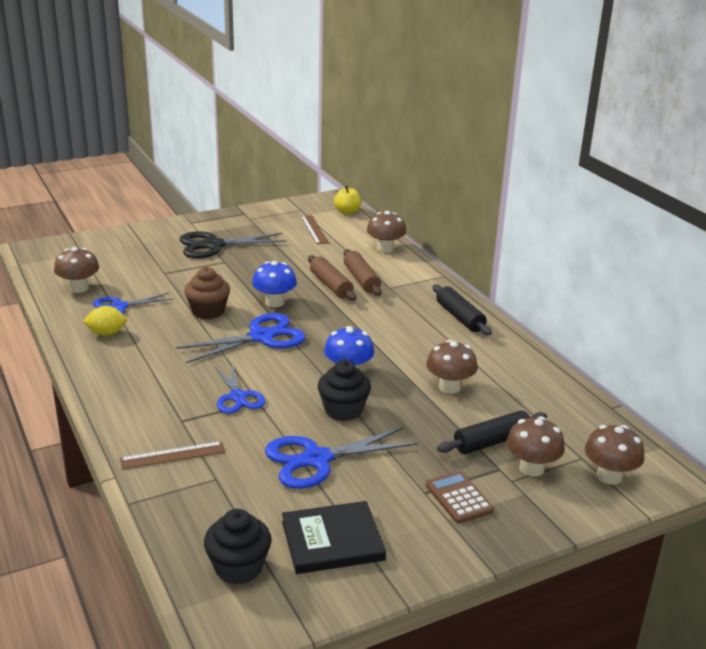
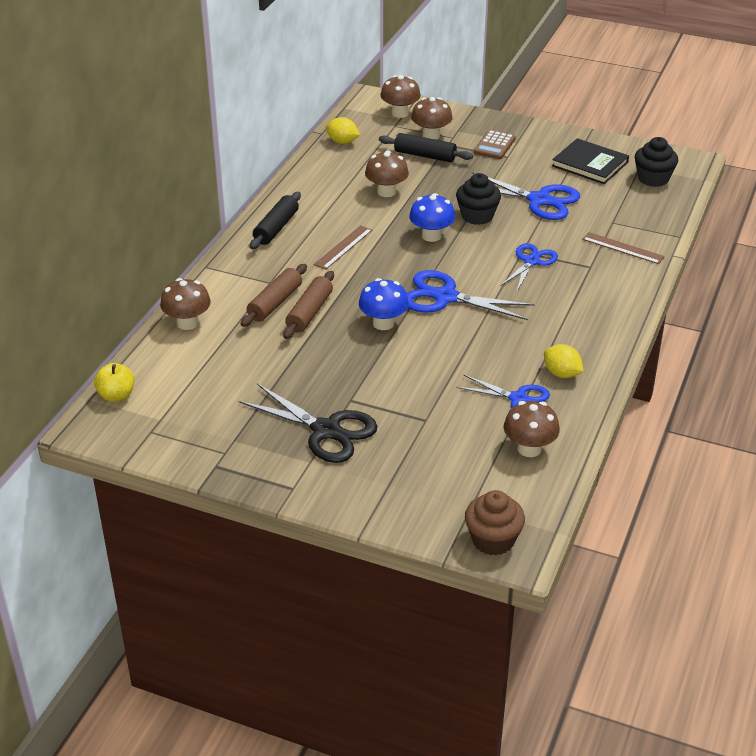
camera: 130 degrees left, 10 degrees up
brown cupcake [184,267,230,319] -> brown cupcake moved to [465,490,525,555]
brown ruler [301,215,329,244] -> brown ruler moved to [314,225,372,270]
none -> yellow lemon [326,117,360,144]

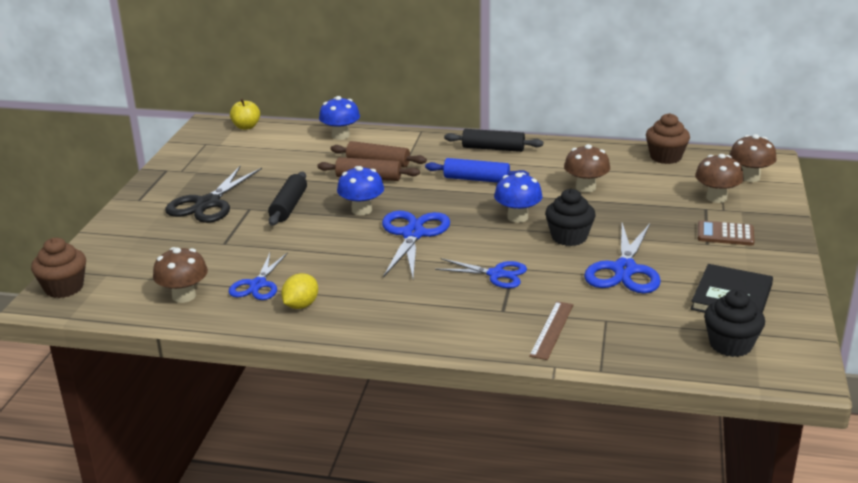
camera: 80 degrees right, 10 degrees down
brown mushroom [160,278,211,330] -> blue mushroom [319,96,360,140]
brown ruler [314,225,372,270] -> blue rolling pin [425,158,529,183]
yellow lemon [326,117,360,144] -> brown cupcake [646,113,690,164]
black rolling pin [379,133,473,162] -> black rolling pin moved to [268,172,307,226]

